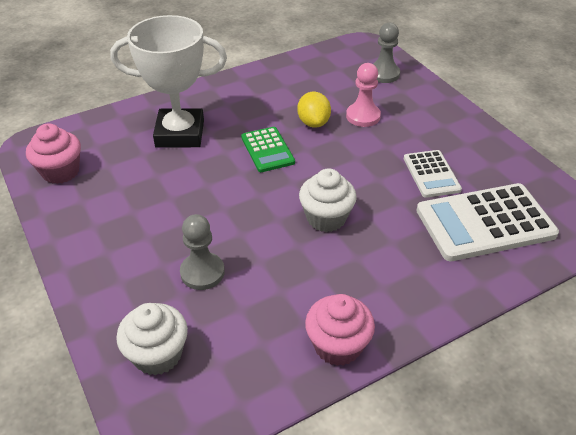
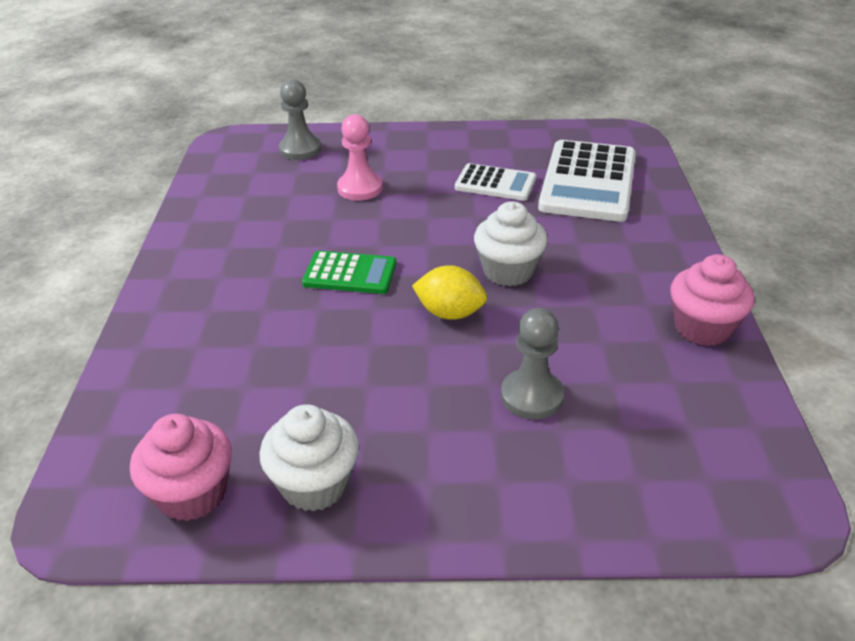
camera: 60 degrees left, 5 degrees down
white trophy [110,15,227,148] -> none
white cupcake [116,303,188,376] -> white cupcake moved to [259,404,359,512]
yellow lemon [297,92,331,127] -> yellow lemon moved to [412,265,487,320]

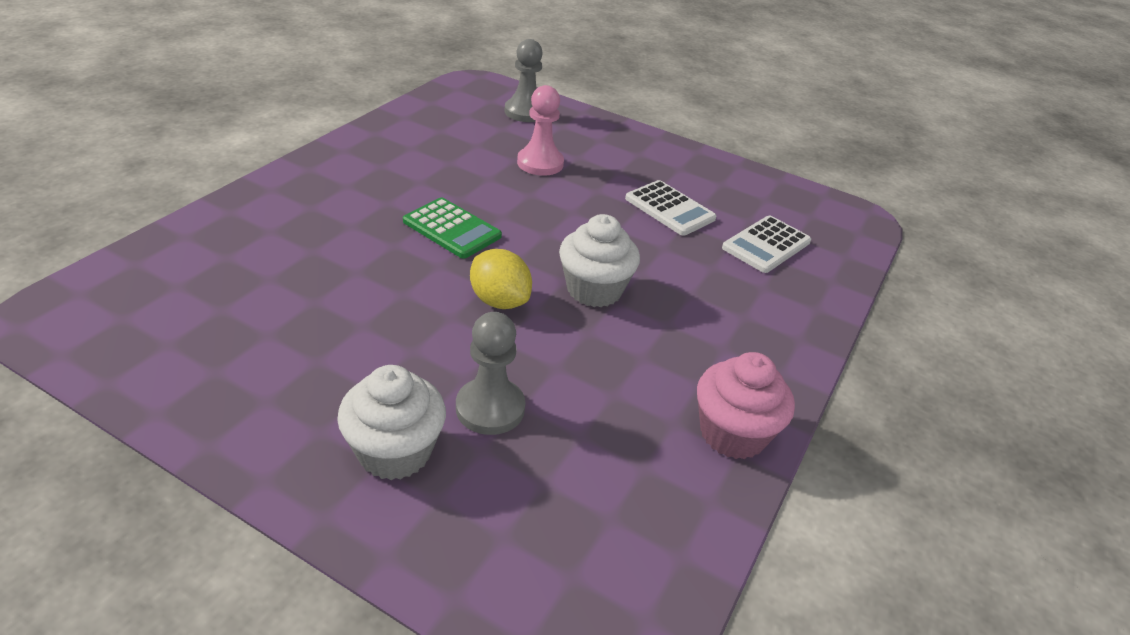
camera: 25 degrees right, 0 degrees up
pink cupcake [130,414,232,521] -> none
white cupcake [259,404,359,512] -> white cupcake moved to [337,365,446,480]
white calculator [538,140,636,222] -> white calculator [722,216,811,273], size x0.56

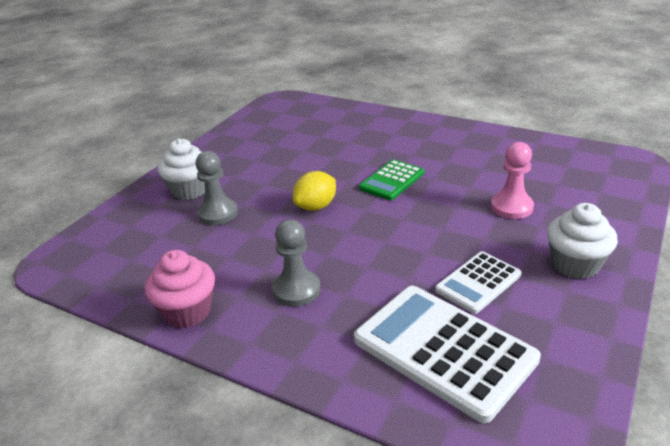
camera: 95 degrees right, 5 degrees down
grey pawn [504,39,543,122] -> grey pawn moved to [272,220,320,307]
white cupcake [559,214,640,307] -> white cupcake moved to [547,203,618,279]
white calculator [722,216,811,273] -> white calculator [354,286,541,423], size x1.78

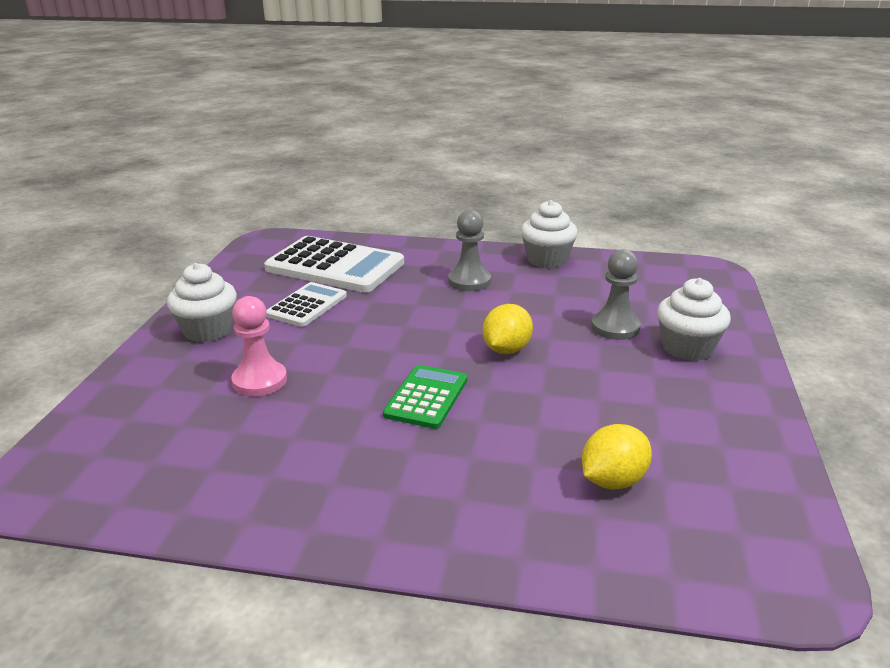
camera: 160 degrees right, 5 degrees down
pink cupcake [145,250,215,328] -> white cupcake [521,200,578,268]
none -> yellow lemon [582,424,652,490]

